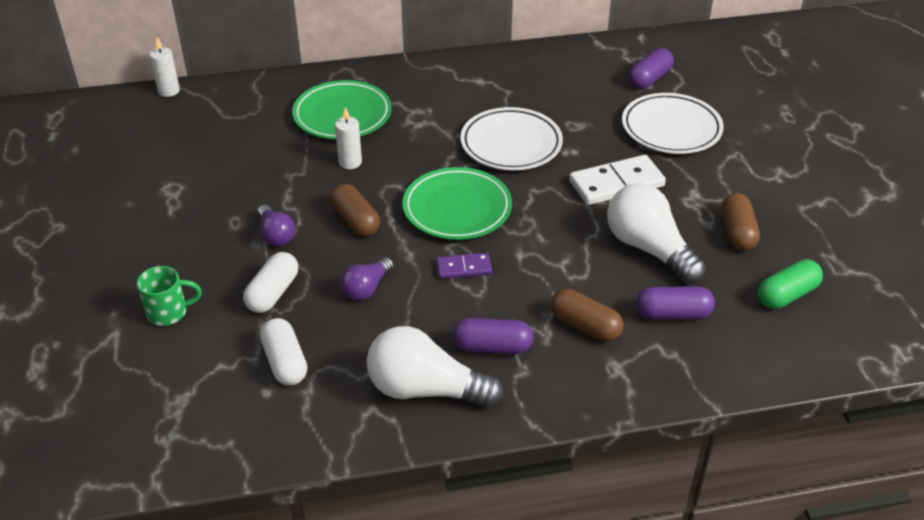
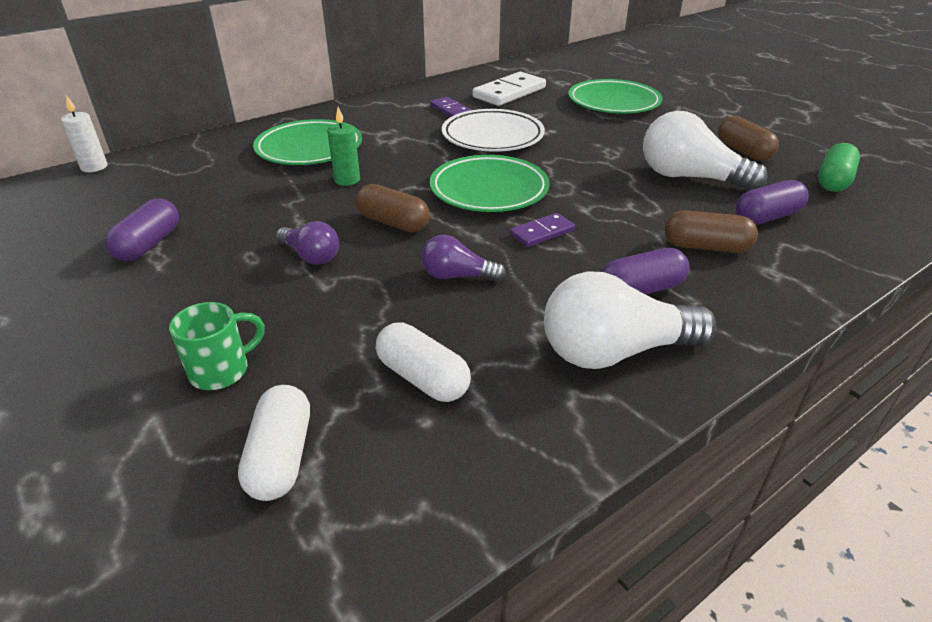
camera: 25 degrees left, 5 degrees down
white capsule [243,252,298,313] -> white capsule moved to [238,385,310,501]
white candle [335,107,362,169] -> green candle [327,107,360,186]
purple light bulb [340,257,394,301] -> purple light bulb turned 90 degrees clockwise [421,235,506,282]
white domino [569,155,666,205] -> white domino moved to [473,72,546,106]
white plate [622,93,724,154] -> green plate [568,79,662,114]
purple capsule [628,48,674,89] -> purple capsule moved to [105,198,179,261]
none -> purple domino [430,97,471,117]

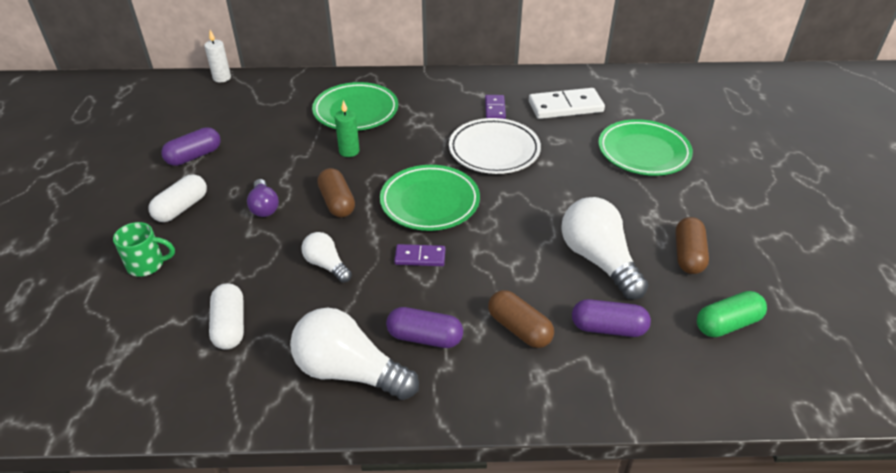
camera: 35 degrees right, 5 degrees up
white capsule [238,385,310,501] -> white capsule moved to [148,174,207,222]
purple light bulb [421,235,506,282] -> white light bulb [301,232,352,283]

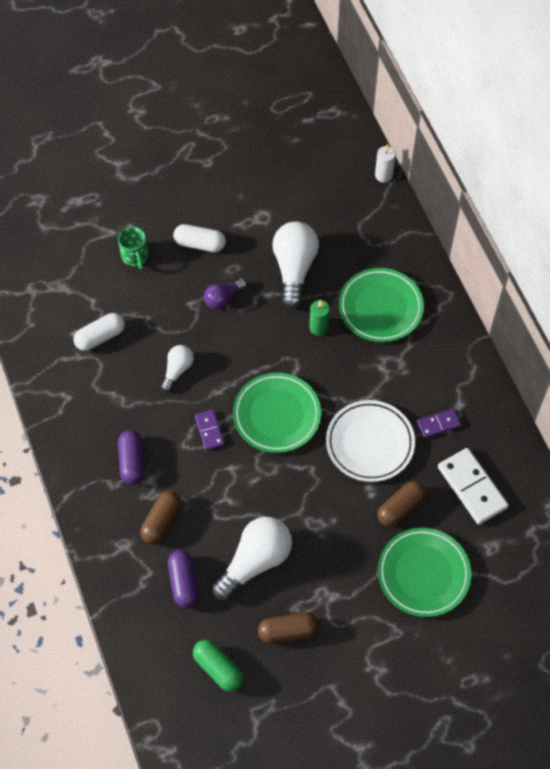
camera: 70 degrees right, 20 degrees up
purple capsule [161,127,220,166] -> none
white light bulb [290,307,419,400] -> white light bulb moved to [272,221,319,309]
brown capsule [317,168,355,218] -> brown capsule moved to [377,481,426,527]

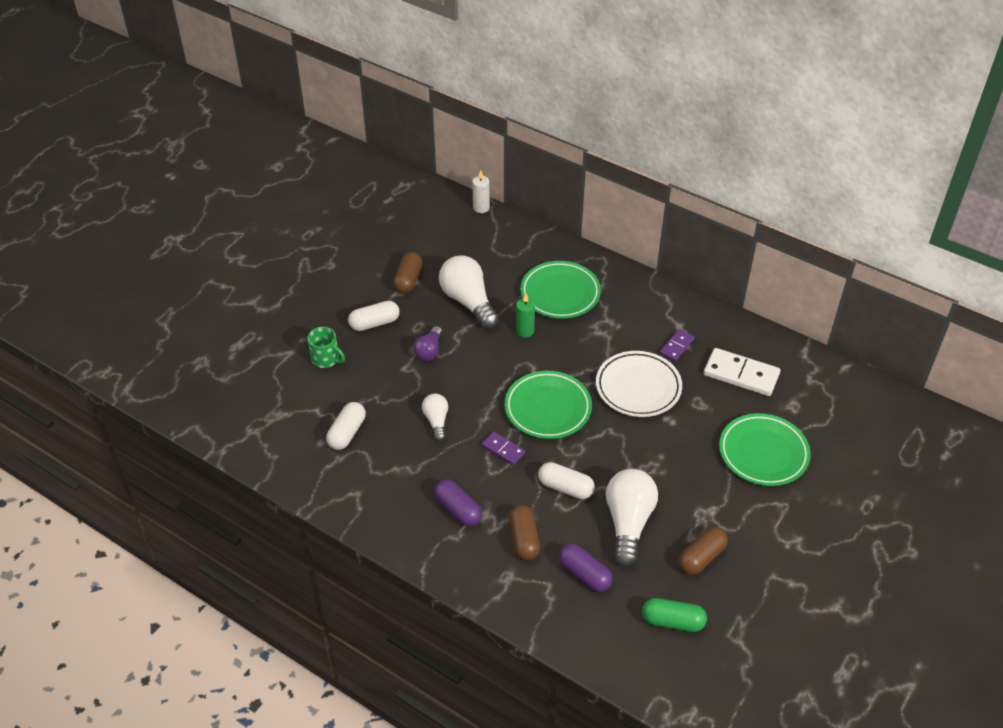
camera: 35 degrees left, 15 degrees down
brown capsule [377,481,426,527] -> brown capsule moved to [393,252,422,294]
none -> white capsule [538,462,595,499]

